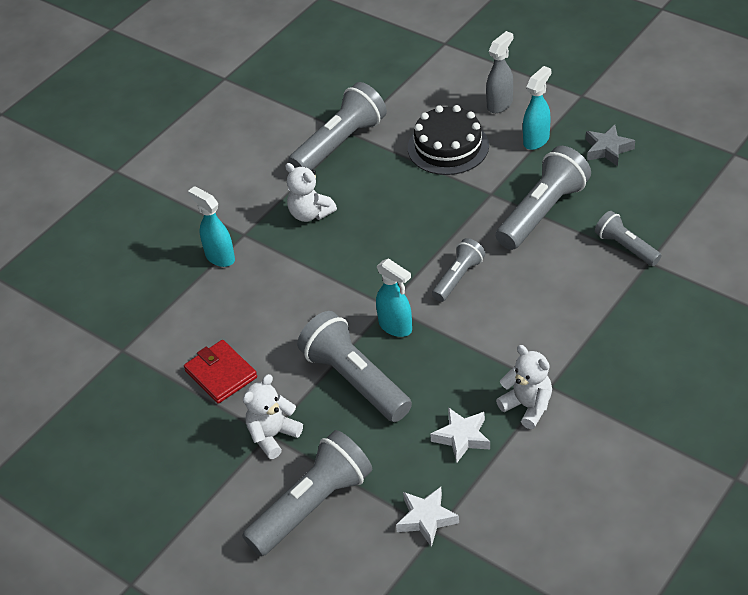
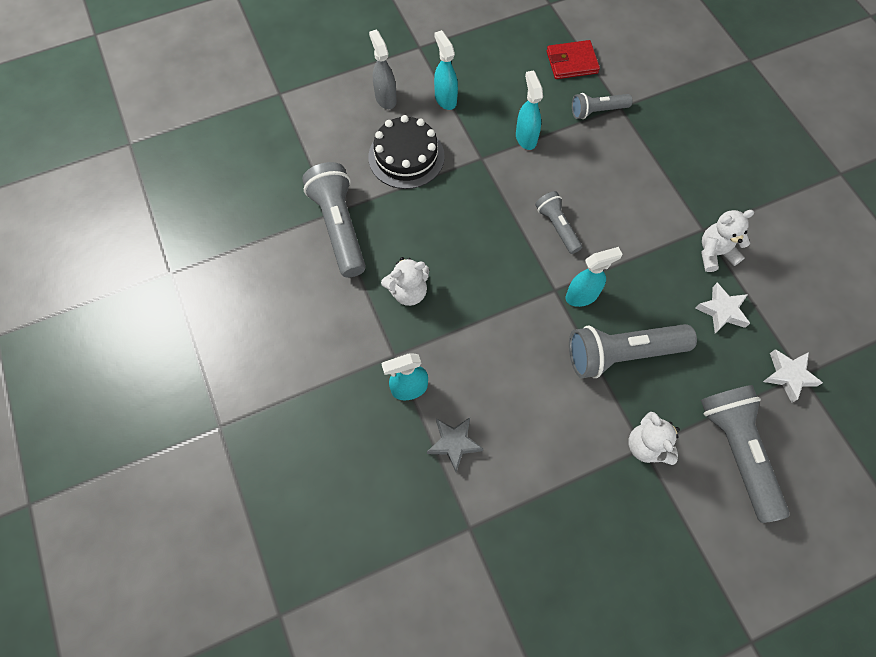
camera: 65 degrees left, 20 degrees up
red wallet [184,340,257,404] -> red wallet moved to [547,40,600,79]
grey flashlight [496,146,591,250] -> turquoise spray bottle [516,70,543,150]
grey star [586,125,635,166] -> grey star moved to [427,417,483,472]

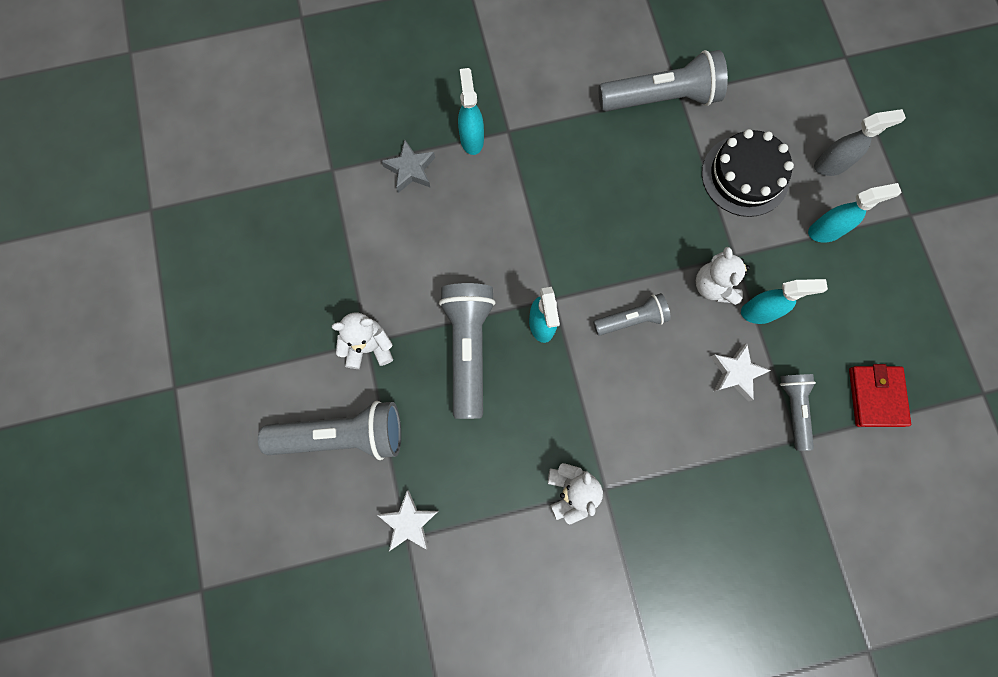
camera: 100 degrees right, 10 degrees up
white teddy bear [381,257,429,306] -> white teddy bear moved to [696,247,750,305]
white star [695,283,750,333] -> white star moved to [711,343,771,401]

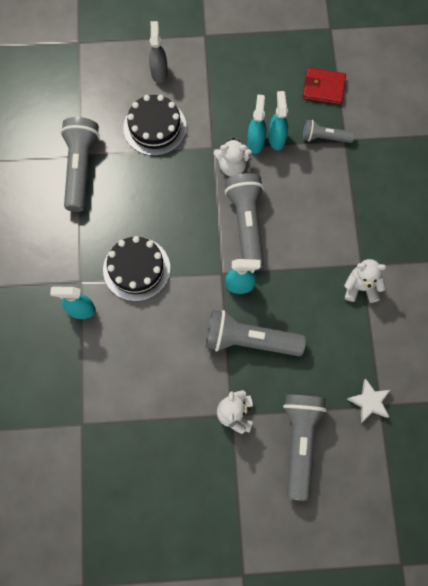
camera: 80 degrees left, 5 degrees down
grey star [381,139,435,193] -> none
grey flashlight [593,293,671,336] -> grey flashlight [225,173,264,268], size x1.76
white star [711,343,771,401] -> none
turquoise spray bottle [808,183,901,243] -> turquoise spray bottle moved to [268,91,288,150]
none -> black cake [103,236,170,302]

